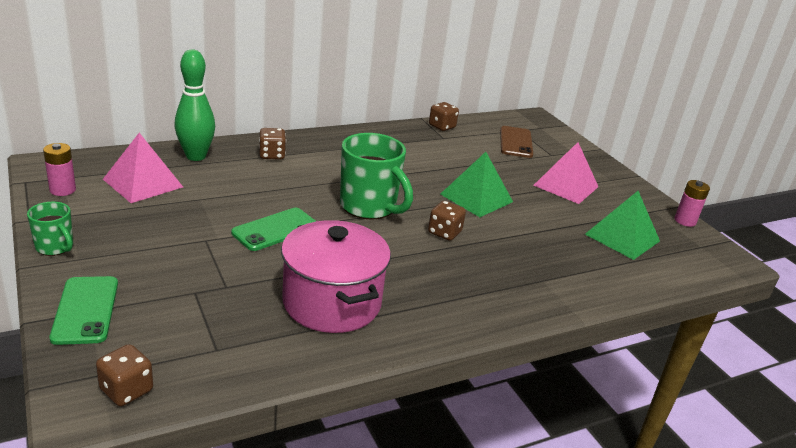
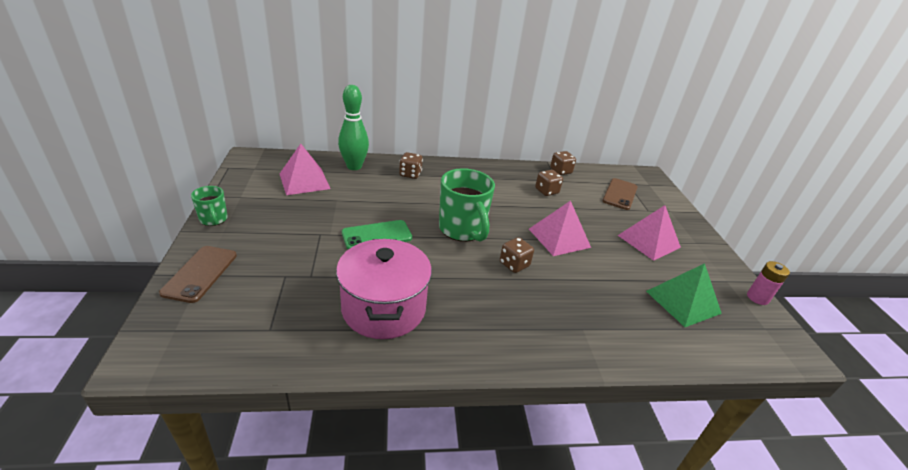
camera: 20 degrees right, 5 degrees up
pink battery [43,143,76,196] -> none
green phone [49,276,118,345] -> brown phone [159,246,237,303]
brown dice [96,344,153,406] -> brown dice moved to [535,170,563,196]
green pyramid [440,152,513,217] -> pink pyramid [529,201,591,256]

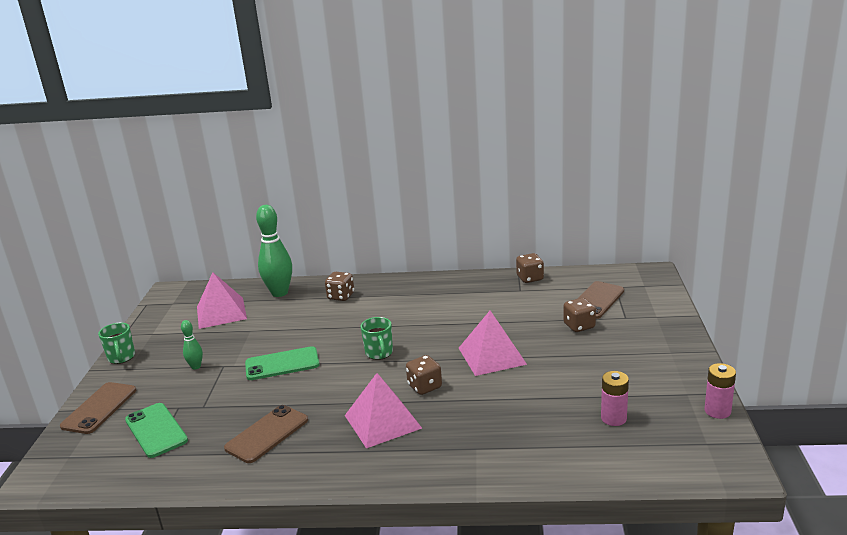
camera: 15 degrees right, 10 degrees down
pink pot [336,239,432,339] -> brown phone [224,405,308,463]
green mug [439,168,495,242] -> green mug [360,317,393,360], size x0.53
brown dice [535,170,563,196] -> brown dice moved to [563,298,596,332]
pink pyramid [617,205,681,261] -> pink pyramid moved to [345,373,422,448]
green pyramid [646,263,722,327] -> pink battery [601,371,629,426]
none -> green phone [125,403,188,458]
none -> green bowling pin [181,320,203,370]

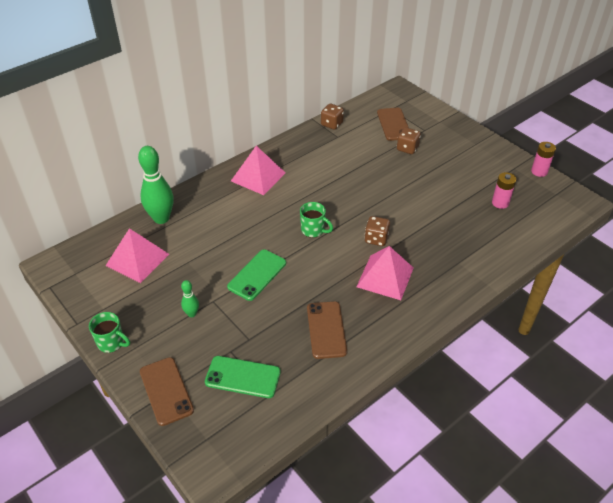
camera: 45 degrees left, 20 degrees up
brown dice [325,272,354,301] -> none
pink pyramid [459,311,527,376] -> pink pyramid moved to [231,146,286,195]

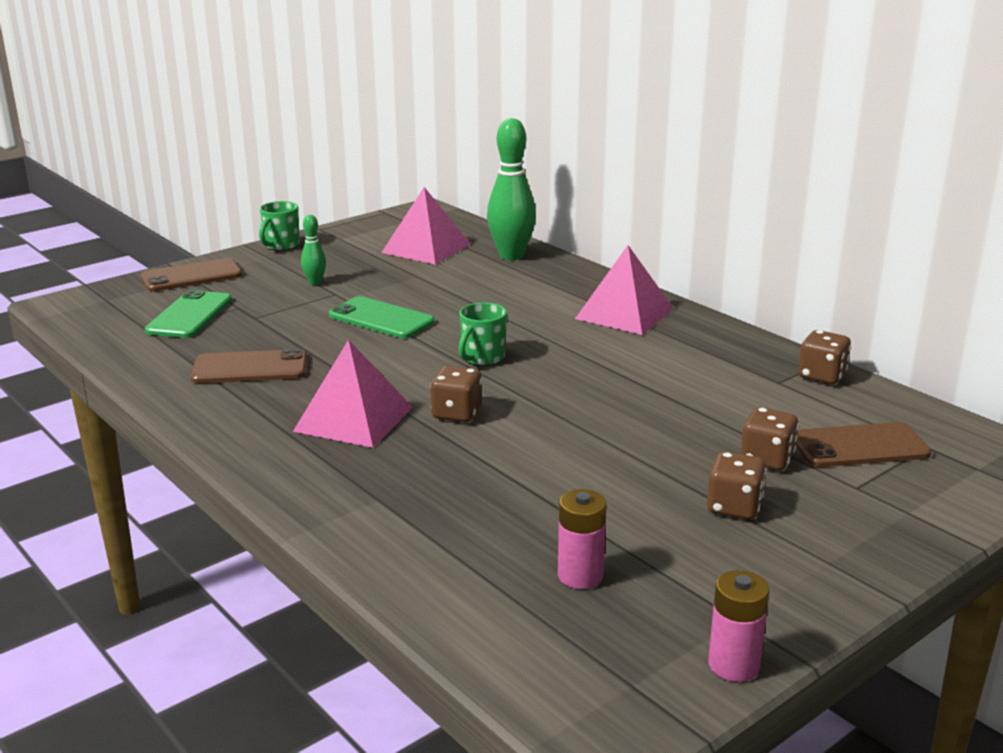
camera: 90 degrees right, 20 degrees down
none -> brown dice [707,452,767,520]

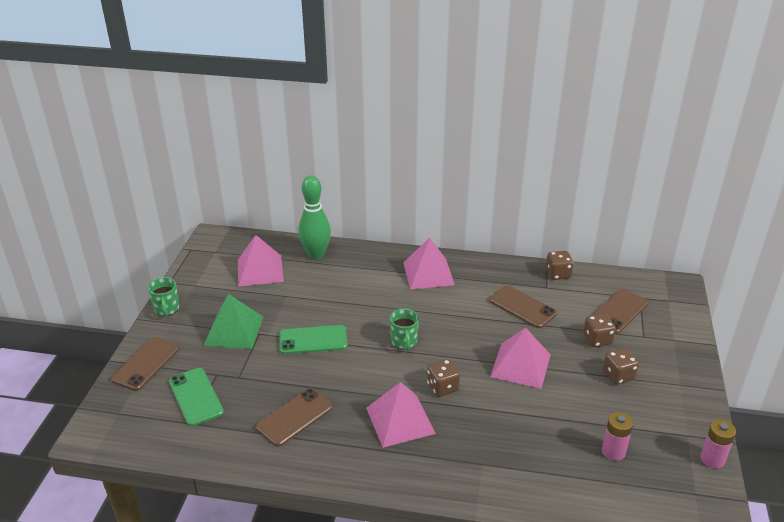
camera: 40 degrees left, 10 degrees up
green bowling pin [301,215,326,285] -> green pyramid [204,294,263,349]
none -> brown phone [489,285,557,328]
none -> pink pyramid [490,328,551,389]

